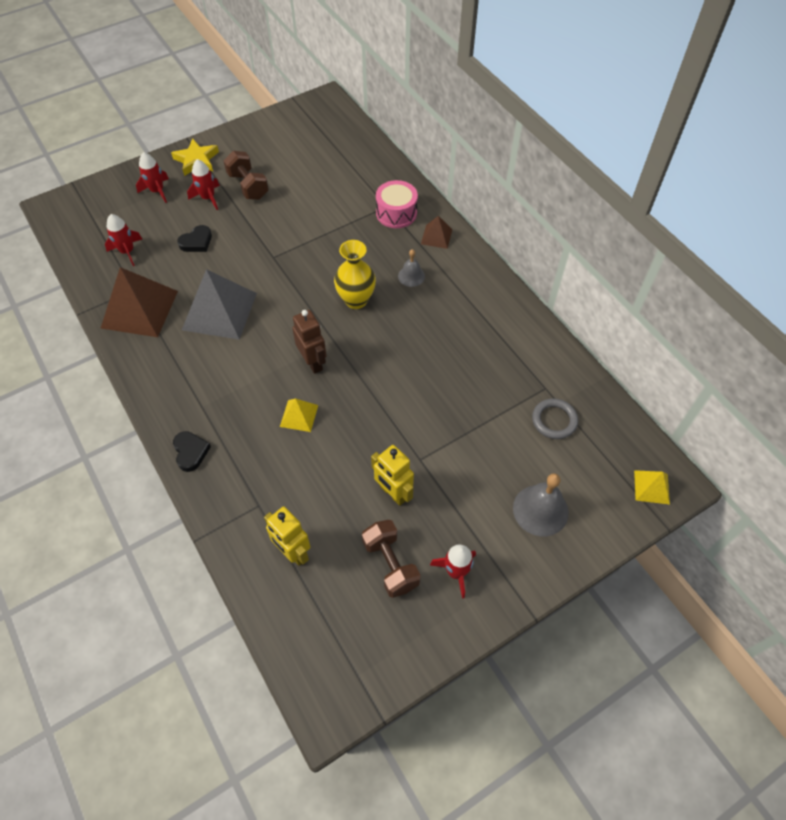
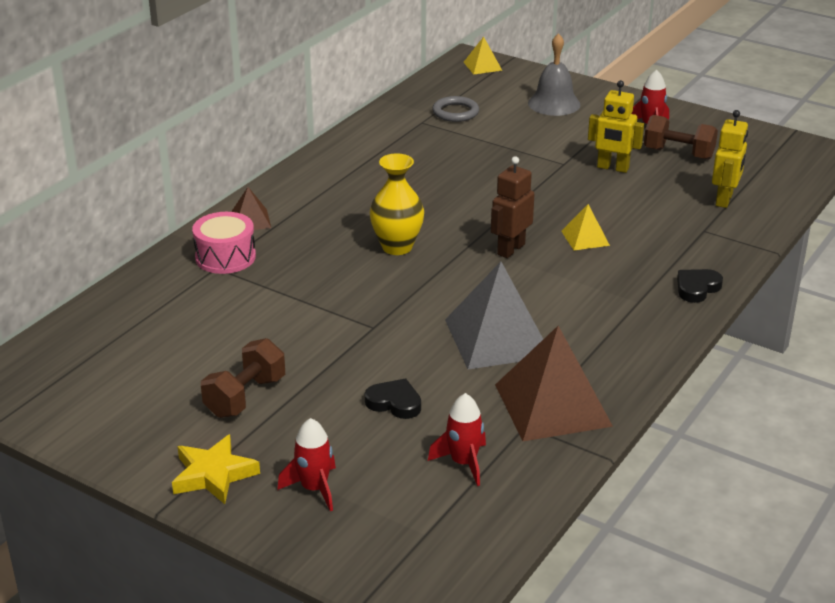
camera: 115 degrees left, 25 degrees down
red rocket [187,159,220,210] -> none
brown dumbbell [362,520,421,598] -> brown dumbbell turned 75 degrees clockwise [644,115,718,160]
yellow robot [371,445,414,506] -> yellow robot turned 90 degrees clockwise [588,80,644,173]
grey bell [398,249,425,287] -> none

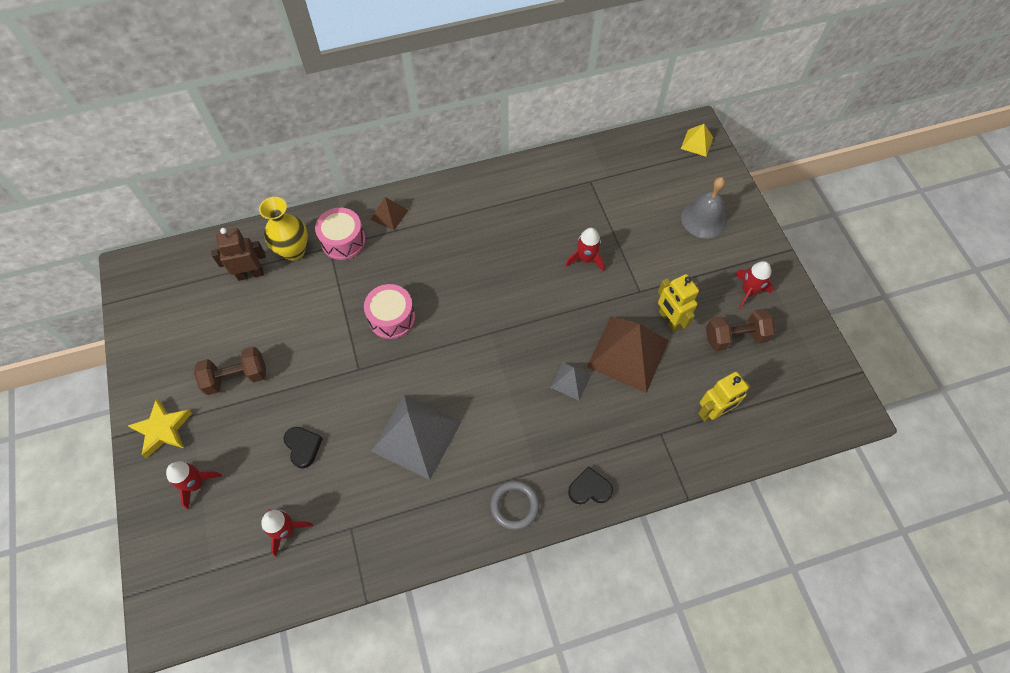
camera: 40 degrees right, 30 degrees up
yellow vase [370,154,424,255] -> yellow vase moved to [259,197,308,261]
grey ring [432,96,479,122] -> grey ring moved to [490,481,539,530]
brown robot [491,156,535,258] -> brown robot moved to [211,228,266,281]
brown pyramid [495,326,613,441] -> brown pyramid moved to [587,316,669,393]
yellow pyramid [561,204,610,250] -> grey pyramid [550,362,592,400]
brown dumbbell [644,115,718,160] -> brown dumbbell turned 75 degrees counterclockwise [706,309,776,351]
none -> pink drum [364,284,415,339]
none -> red rocket [566,228,605,272]

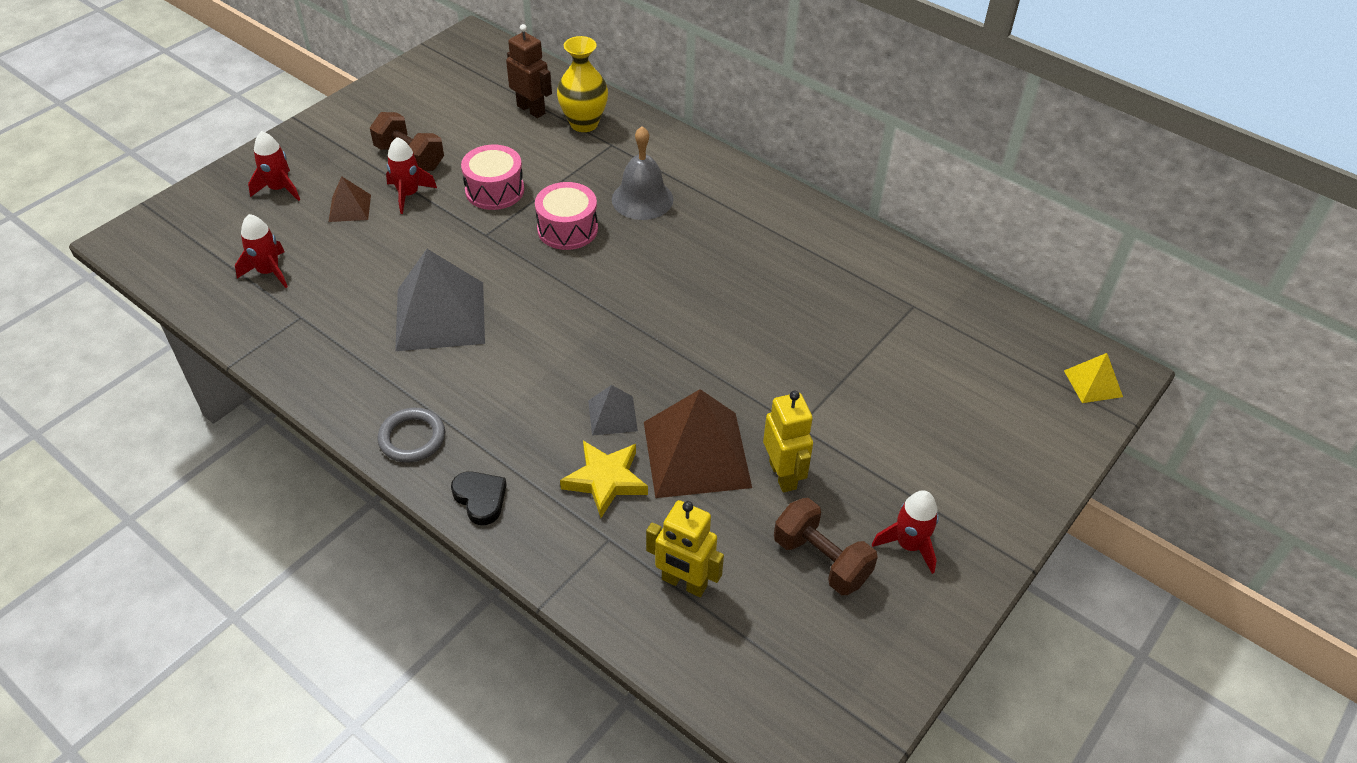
camera: 55 degrees right, 15 degrees down
yellow star [128,398,192,458] -> yellow star moved to [560,441,648,518]
black heart [284,427,323,469] -> none
pink drum [315,208,366,260] -> pink drum moved to [461,145,524,210]
brown pyramid [370,197,409,230] -> brown pyramid moved to [329,177,371,222]
red rocket [566,228,605,272] -> red rocket moved to [386,137,437,214]
yellow robot [658,274,699,332] -> yellow robot turned 135 degrees clockwise [763,391,813,492]
grey bell [681,177,727,238] -> grey bell moved to [612,126,674,220]

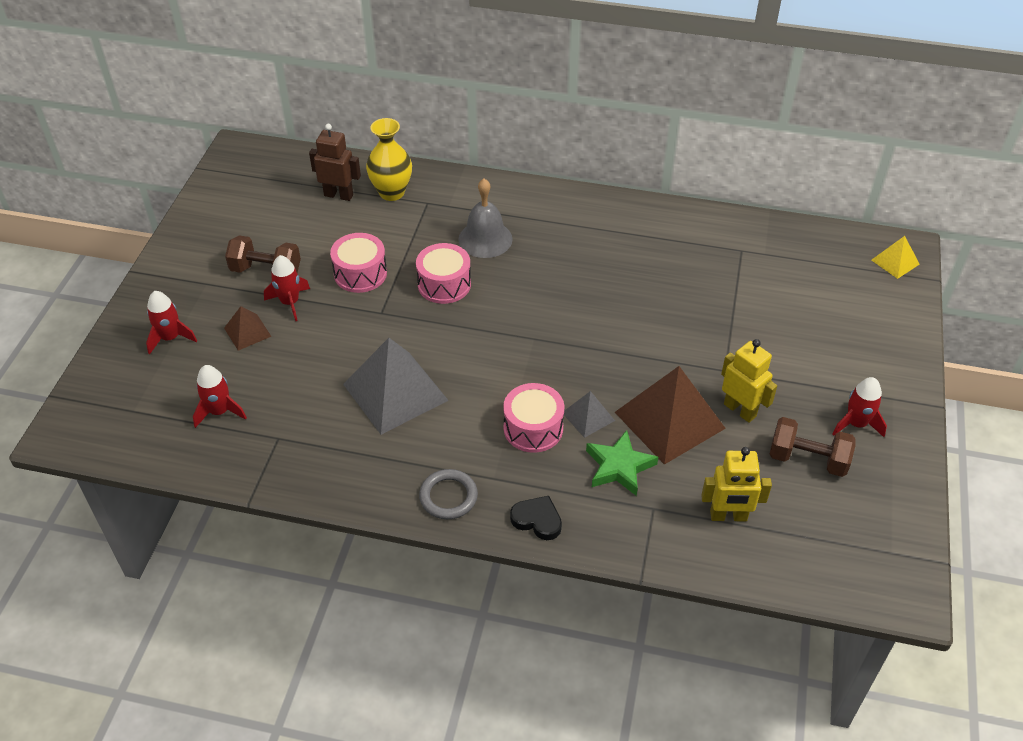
camera: 25 degrees left, 0 degrees up
yellow star [560,441,648,518] -> green star [586,430,658,496]
none -> pink drum [503,383,564,453]

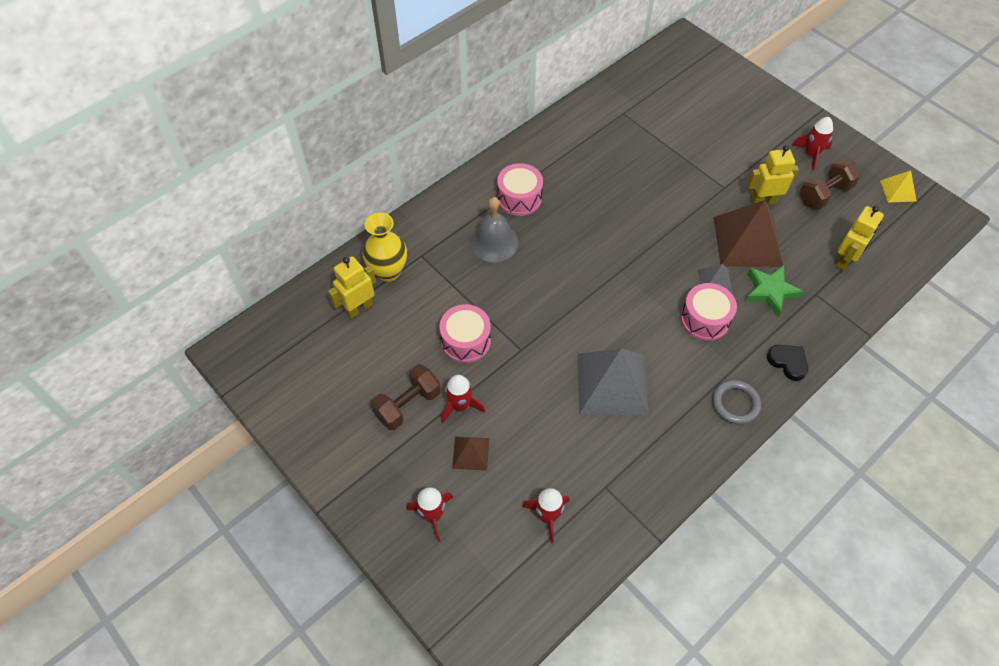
camera: 55 degrees left, 10 degrees up
brown robot [309,124,361,201] -> yellow robot [328,256,376,319]
pink drum [416,243,471,304] -> pink drum moved to [497,163,543,216]
black heart [510,496,562,540] -> black heart turned 75 degrees clockwise [767,345,808,381]
yellow pyramid [872,236,920,279] -> yellow pyramid moved to [880,170,917,203]

